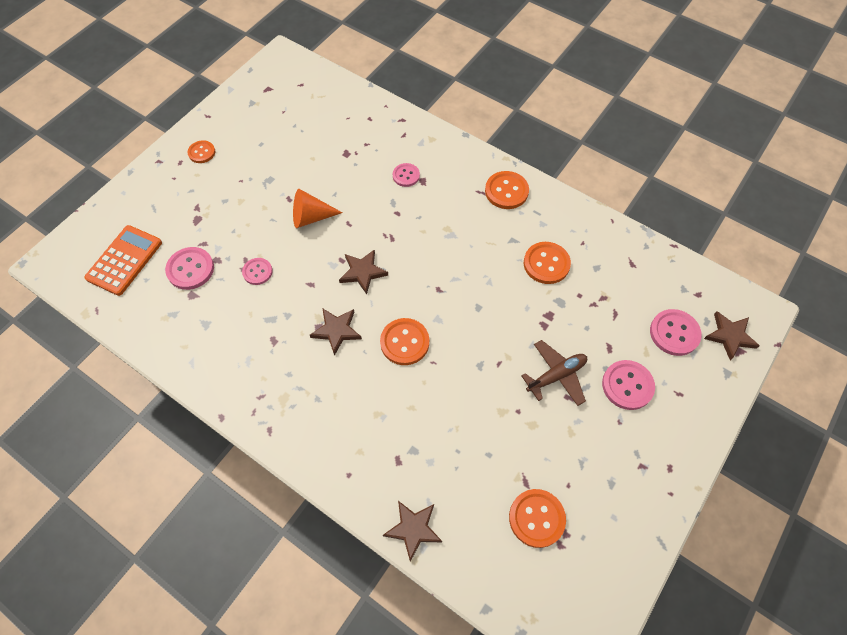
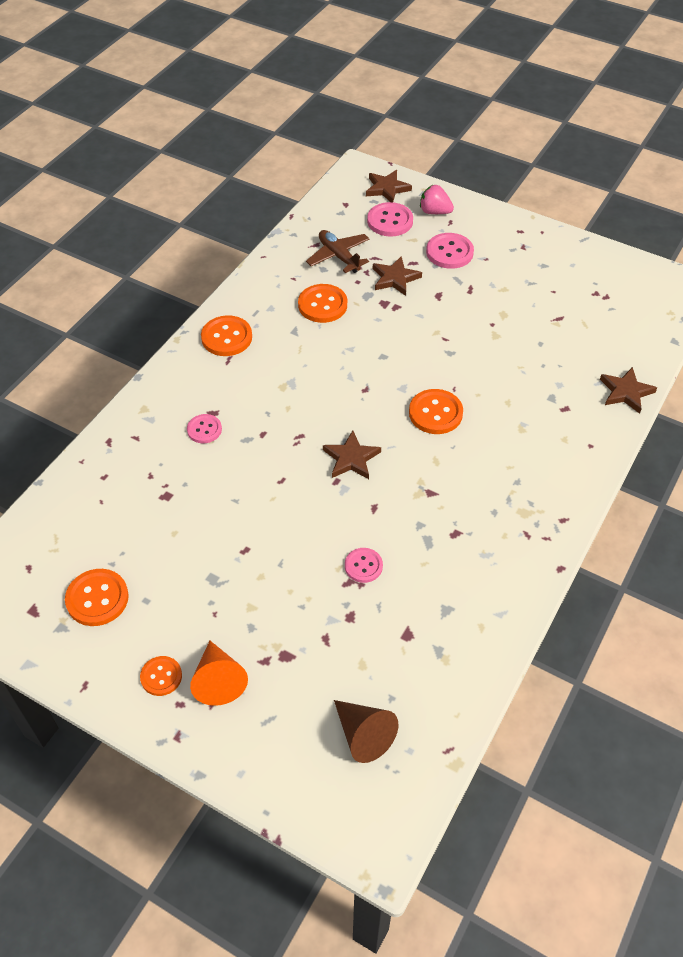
camera: 95 degrees left, 10 degrees down
orange calculator [84,225,162,296] -> brown cone [334,700,398,763]
pink button [165,247,214,290] -> none
orange cone [293,189,343,228] -> orange cone moved to [190,641,248,706]
brown star [310,308,362,356] -> brown star moved to [373,256,422,296]
orange button [509,489,566,548] -> orange button moved to [65,569,129,626]
brown plane [521,340,587,406] -> brown plane moved to [306,230,370,273]
none -> pink strawberry [420,185,454,214]

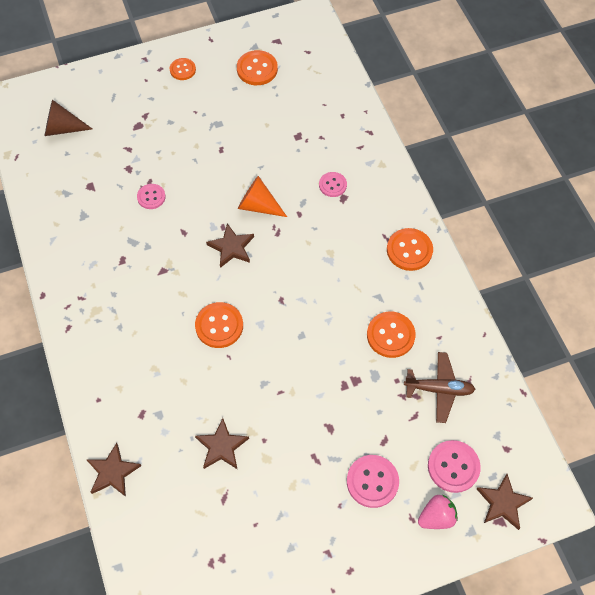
camera: 130 degrees right, 10 degrees up
orange cone [190,641,248,706] -> orange cone moved to [238,176,287,217]
brown star [373,256,422,296] -> brown star moved to [195,418,249,469]

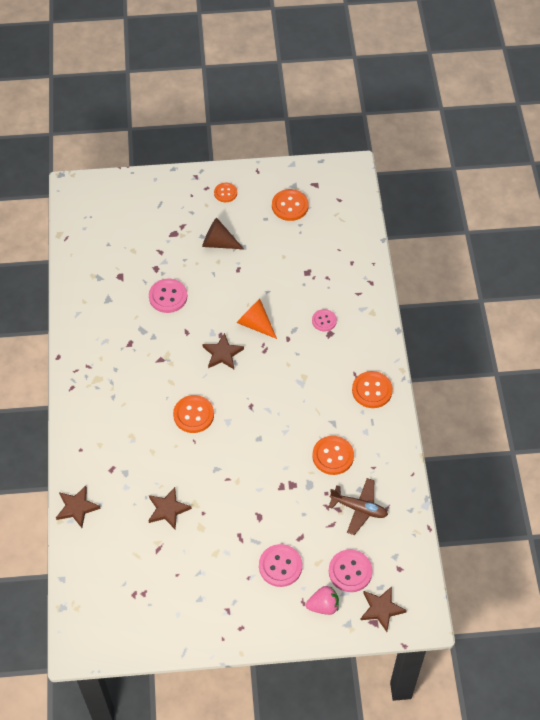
camera: 15 degrees right, 5 degrees down
brown cone [45,100,92,136] -> brown cone moved to [202,217,244,249]
pink button [137,184,166,209] -> pink button [149,279,187,313], size x1.58

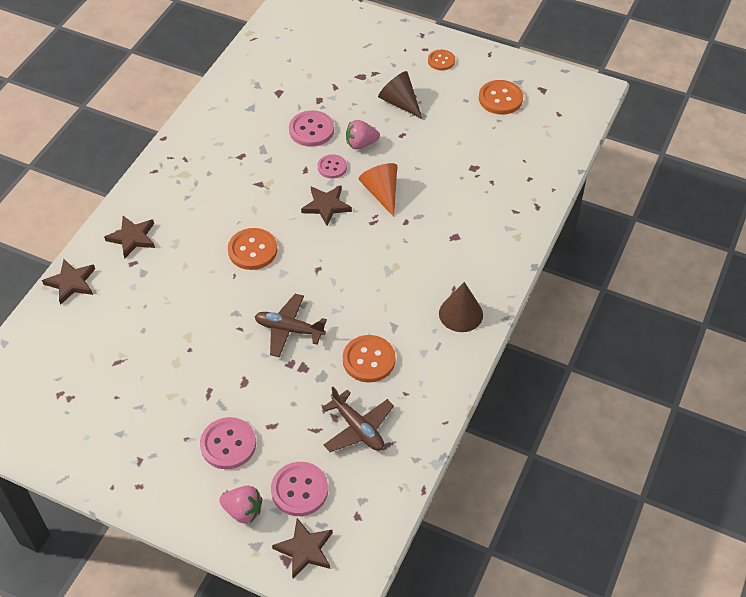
camera: 30 degrees right, 5 degrees down
brown star [148,487,192,529] -> brown star moved to [104,216,155,258]
pink button [312,309,337,331] -> pink button moved to [318,154,347,178]
orange button [352,371,393,408] -> brown cone [439,282,483,332]
none -> brown plane [255,294,327,357]
none -> pink strawberry [346,120,380,149]

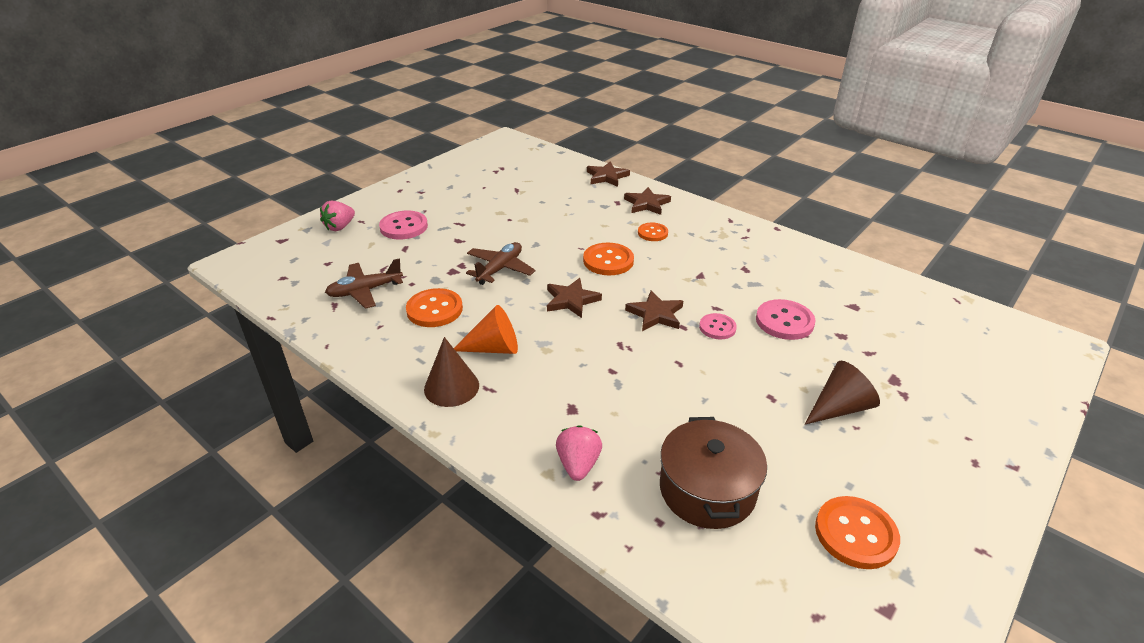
camera: 105 degrees right, 15 degrees down
pink button [271,462,328,516] -> none
brown star [272,518,333,578] -> brown star moved to [547,278,602,318]
pink strawberry [346,120,380,149] -> pink strawberry moved to [556,425,602,481]
orange cone [358,163,397,217] -> orange cone moved to [454,305,518,354]
orange button [428,50,455,70] -> orange button moved to [638,223,668,241]
none -> brown pot [660,417,767,529]

